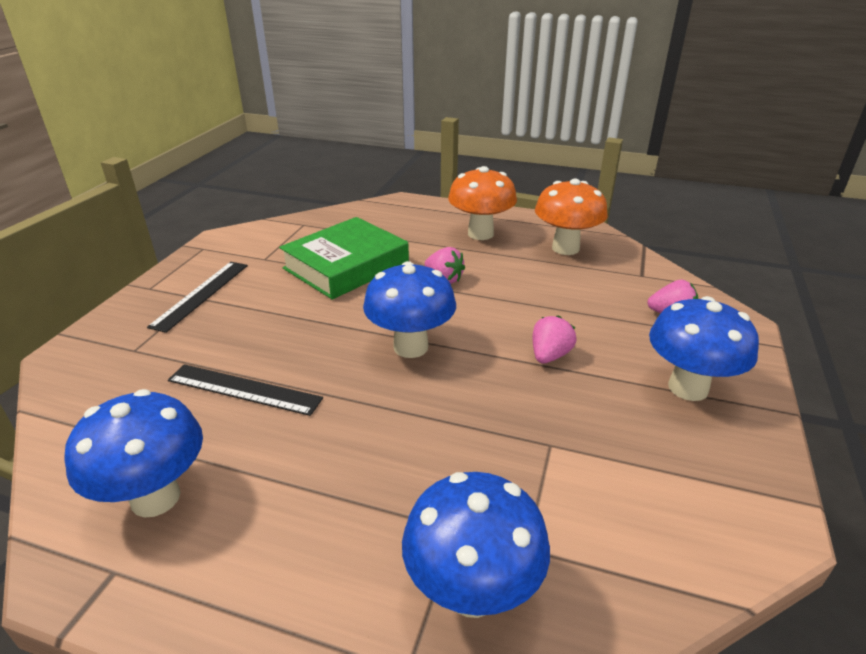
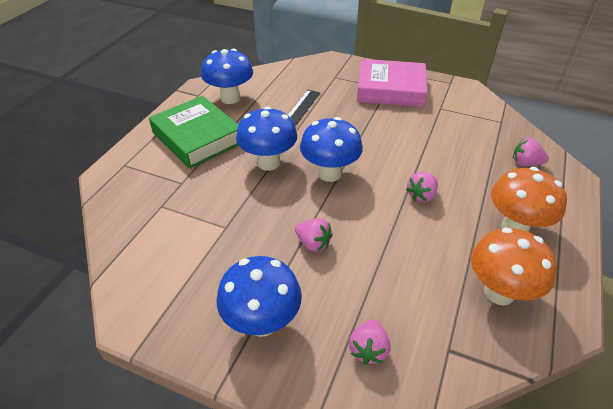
camera: 95 degrees right, 10 degrees up
black ruler [147,262,248,333] -> pink book [357,59,427,107]
green book [279,217,409,300] -> green book moved to [149,96,239,169]
blue mushroom [402,472,550,618] -> blue mushroom moved to [236,106,297,171]
none -> pink strawberry [513,138,549,166]

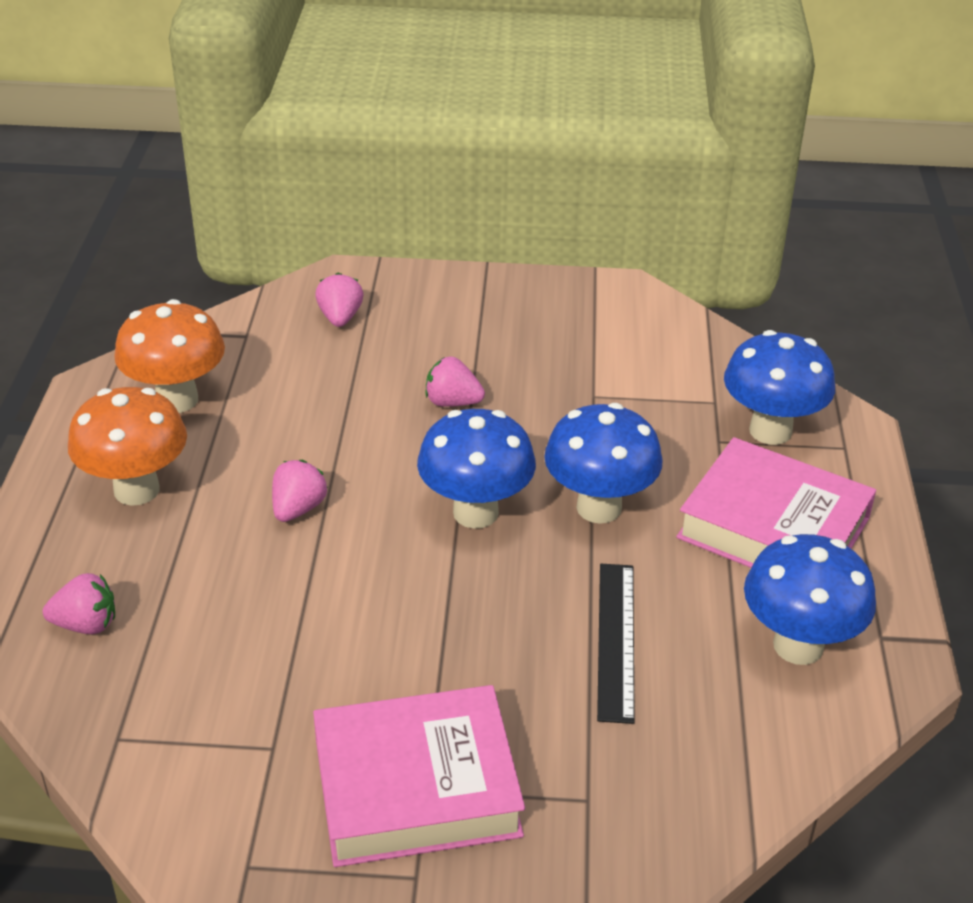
camera: 160 degrees right, 5 degrees down
green book [149,96,239,169] -> pink book [676,437,876,568]
blue mushroom [217,256,302,337] -> blue mushroom moved to [724,330,835,445]

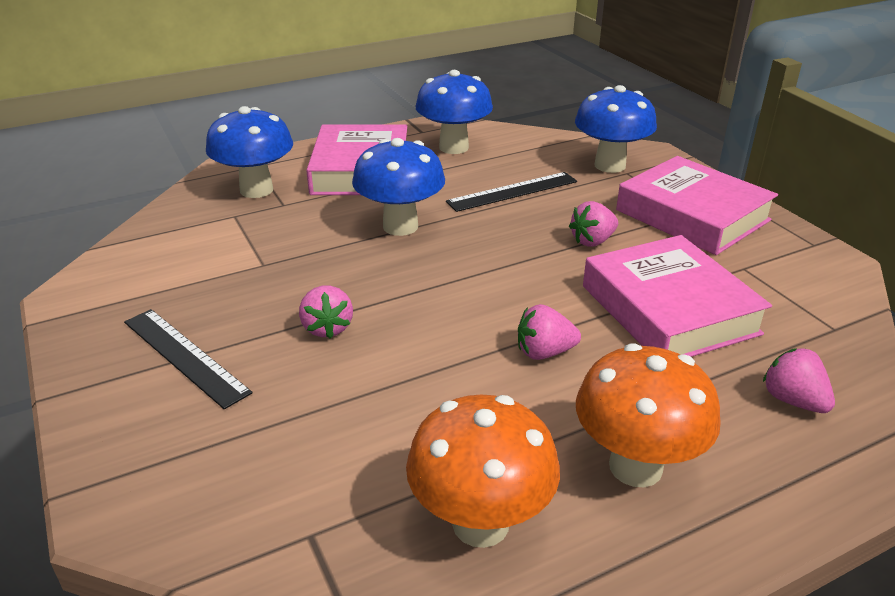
camera: 120 degrees left, 5 degrees down
pink strawberry [315,272,363,327] -> pink strawberry moved to [569,201,618,247]
blue mushroom [417,409,536,529] -> blue mushroom moved to [575,85,657,173]
none -> black ruler [124,309,252,409]
none -> pink book [583,235,772,357]

